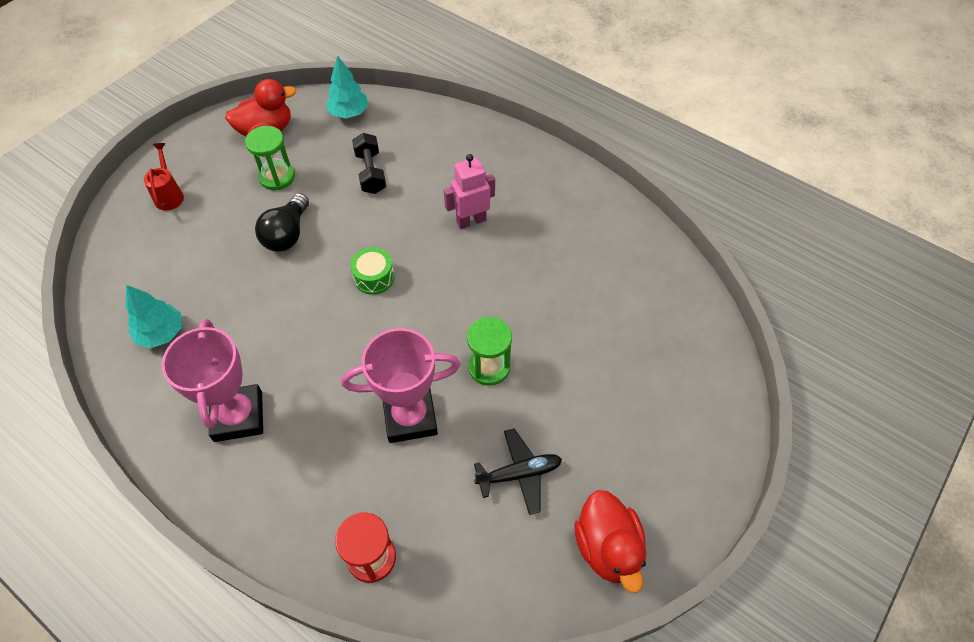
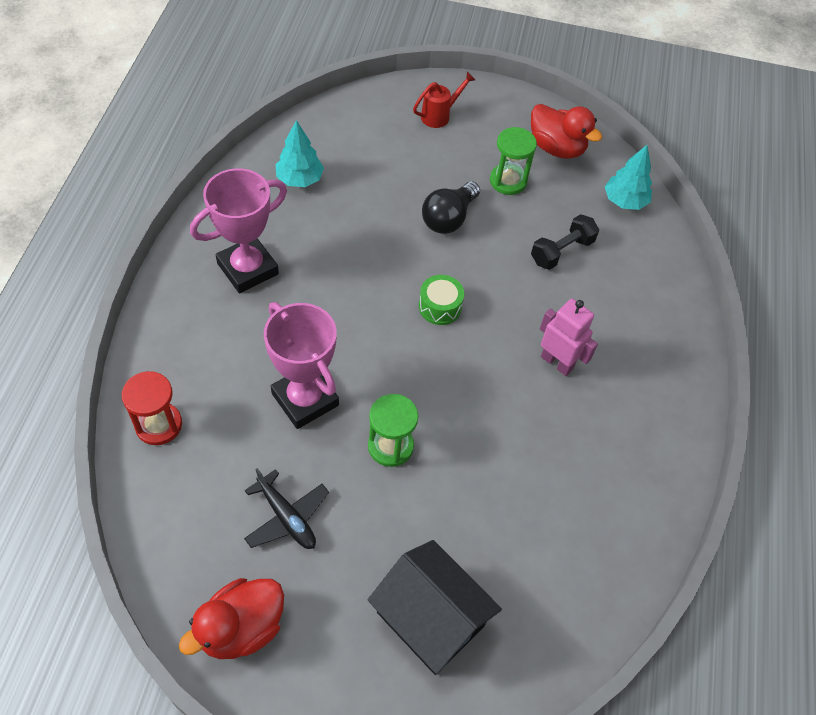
camera: 60 degrees right, 0 degrees up
black light bulb [255,193,309,252] -> black light bulb turned 45 degrees counterclockwise [422,181,480,234]
none -> black house [368,540,502,675]

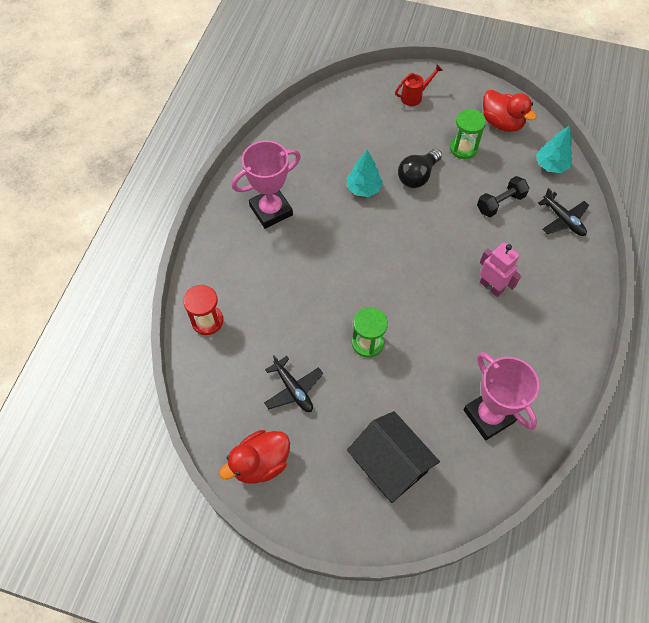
camera: 10 degrees right, 5 degrees up
pink trophy [264,302,339,429] -> pink trophy moved to [463,352,539,440]
turquoise tree [275,120,324,187] -> turquoise tree moved to [347,150,383,197]
green drum [419,275,464,325] -> none
none -> black plane [538,188,589,236]

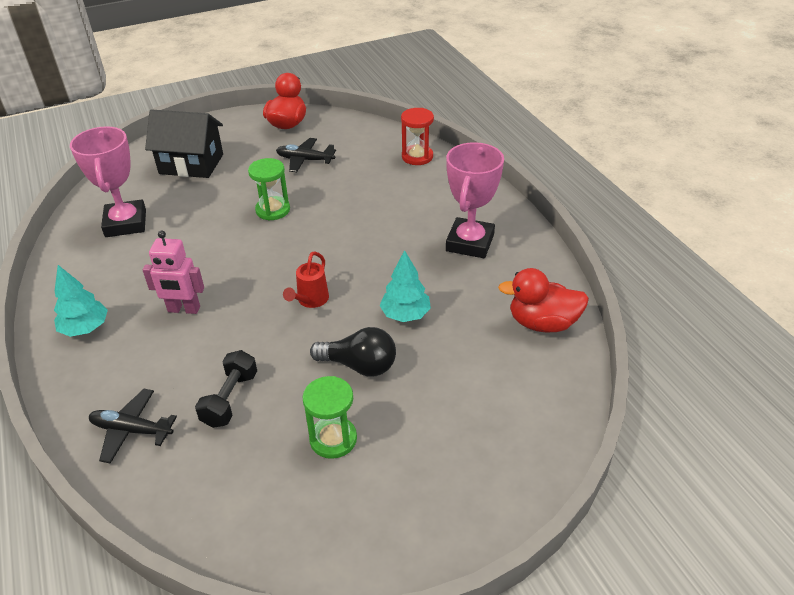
camera: 140 degrees right, 20 degrees down
red watering can [395,64,443,106] -> red watering can moved to [283,251,329,308]
black light bulb [398,149,442,188] -> black light bulb turned 105 degrees clockwise [310,327,396,377]
pink trophy [463,352,539,440] -> pink trophy turned 60 degrees clockwise [70,126,146,237]
red duck [483,90,537,132] -> red duck moved to [498,268,589,333]
turquoise tree [536,125,572,173] -> turquoise tree moved to [54,265,108,337]

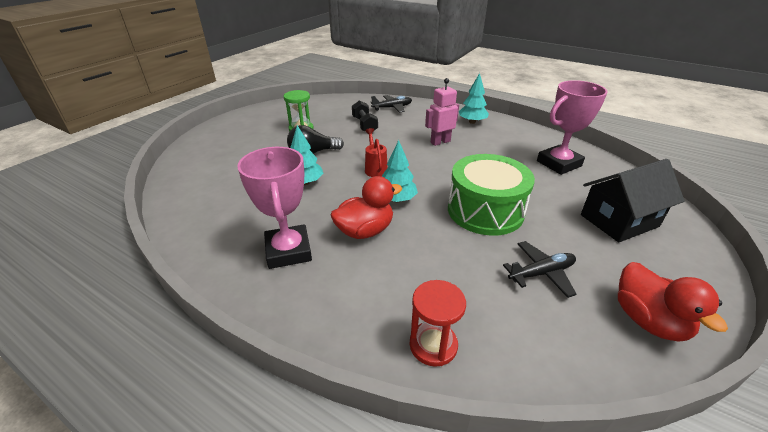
camera: 145 degrees right, 5 degrees down
pink trophy [70,126,146,237] -> pink trophy turned 75 degrees counterclockwise [537,80,608,175]
green hourglass [248,158,290,221] -> green drum [448,154,535,236]
red duck [498,268,589,333] -> red duck moved to [330,176,402,239]
none -> turquoise tree [382,140,418,202]

